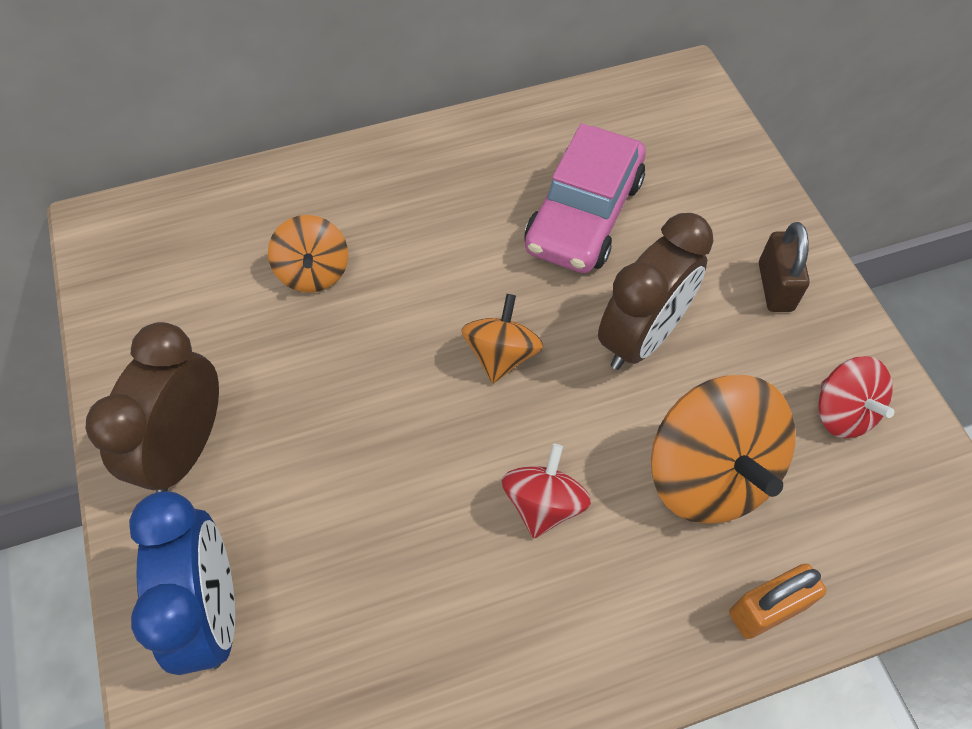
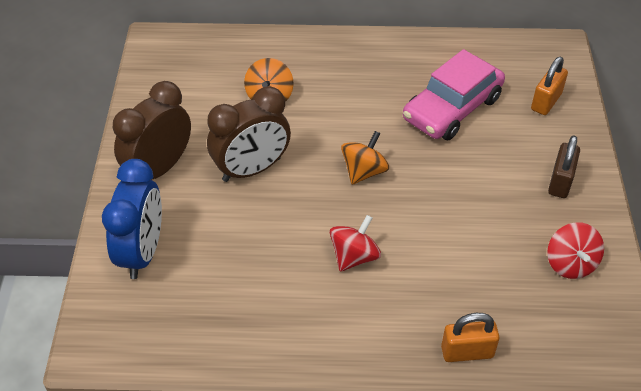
camera: 20 degrees right, 10 degrees down
brown clock [598,213,713,370] -> brown clock moved to [207,87,291,182]
orange spinning top [651,375,796,524] -> none
none -> orange padlock [531,57,568,115]

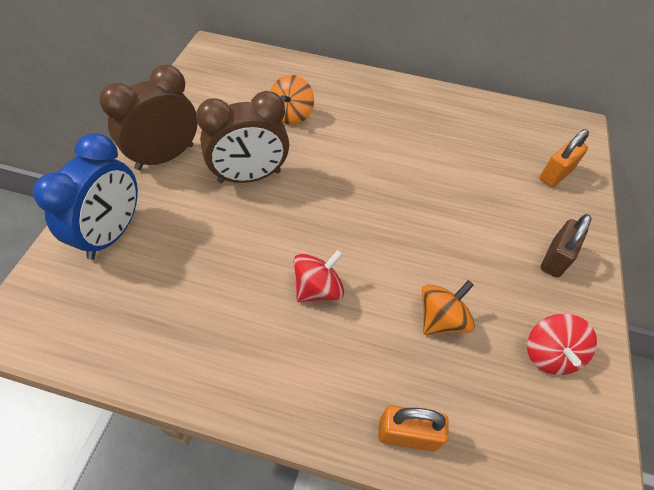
camera: 10 degrees right, 5 degrees up
orange spinning top [341,131,389,185] -> orange spinning top moved to [422,280,475,335]
pink car [403,49,505,140] -> none

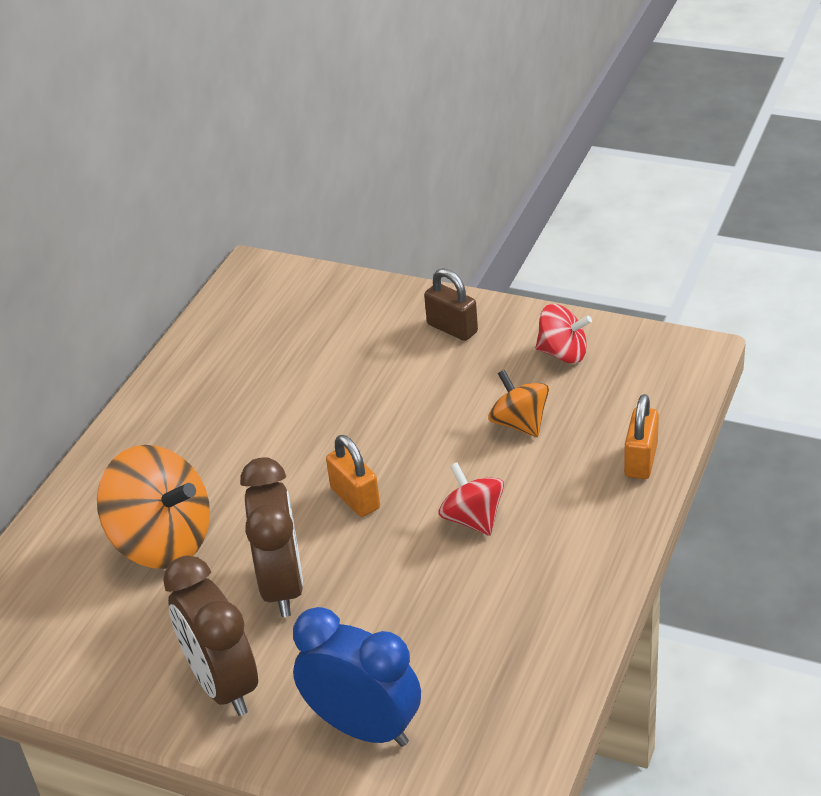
camera: 75 degrees left, 15 degrees down
orange spinning top [270,75,314,125] -> orange spinning top [97,445,210,569], size x1.73
orange padlock [540,129,589,187] -> orange padlock moved to [326,435,380,517]

